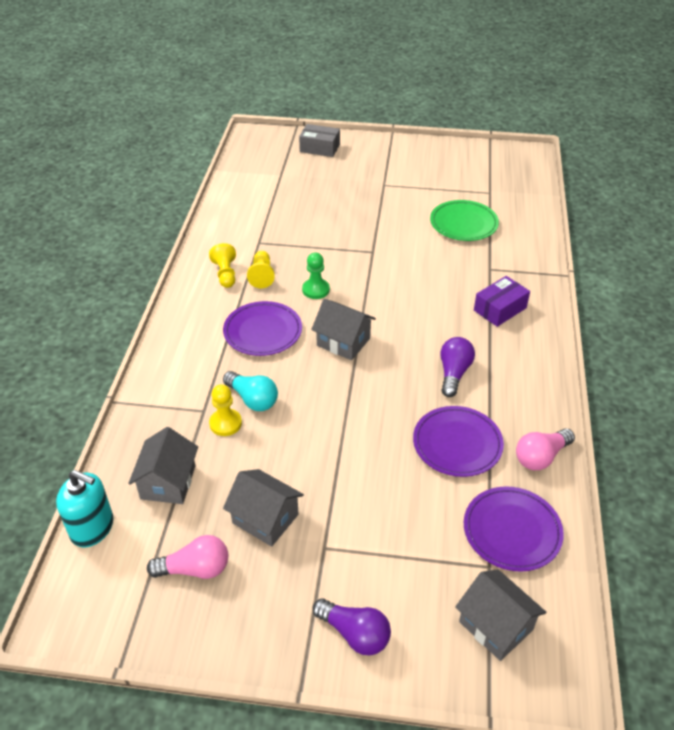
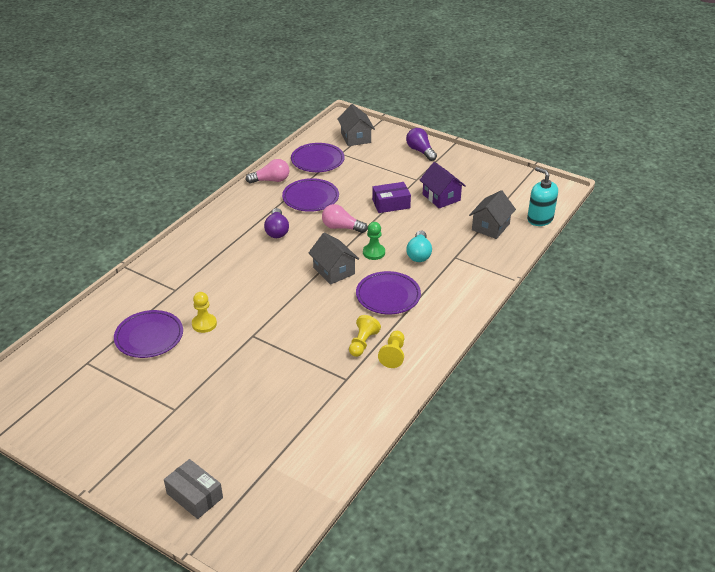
camera: 155 degrees left, 5 degrees down
pink light bulb [147,535,228,579] -> pink light bulb moved to [322,204,368,233]
yellow pawn [209,384,242,436] -> yellow pawn moved to [192,292,217,333]
turquoise light bulb [223,371,278,411] -> turquoise light bulb turned 150 degrees counterclockwise [406,230,432,262]
grey house [223,469,304,547] -> purple house [420,162,466,208]
green pawn [302,252,330,299] -> green pawn moved to [363,222,385,260]
green plate [430,200,499,241] -> purple plate [114,310,183,358]
purple light bulb [440,337,475,397] -> purple light bulb turned 45 degrees counterclockwise [264,208,289,238]
purple box [474,276,530,327] -> purple box moved to [372,182,411,213]

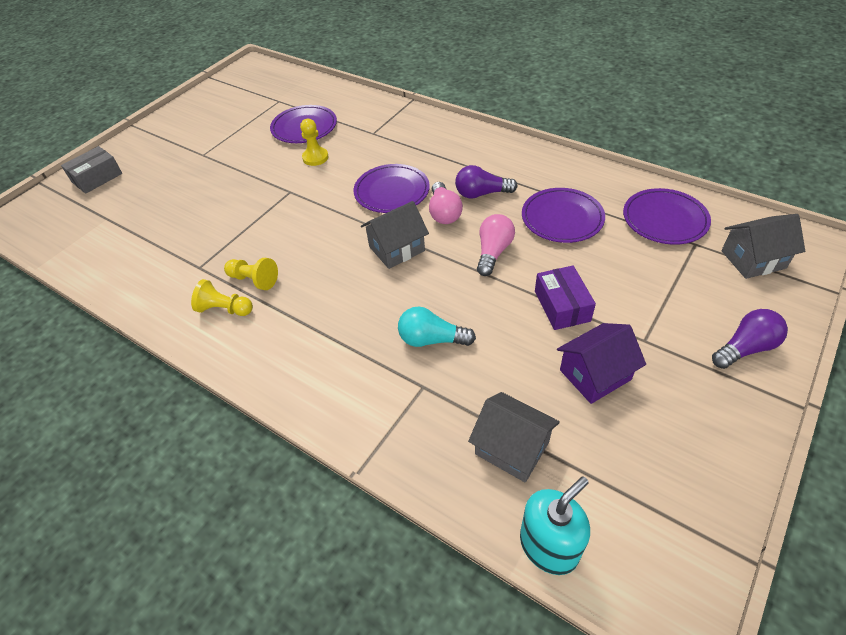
camera: 95 degrees right, 10 degrees up
pink light bulb [245,159,290,183] -> pink light bulb moved to [429,182,463,224]
purple plate [356,271,421,314] -> purple plate moved to [353,164,430,213]
green pawn [363,222,385,260] -> none

